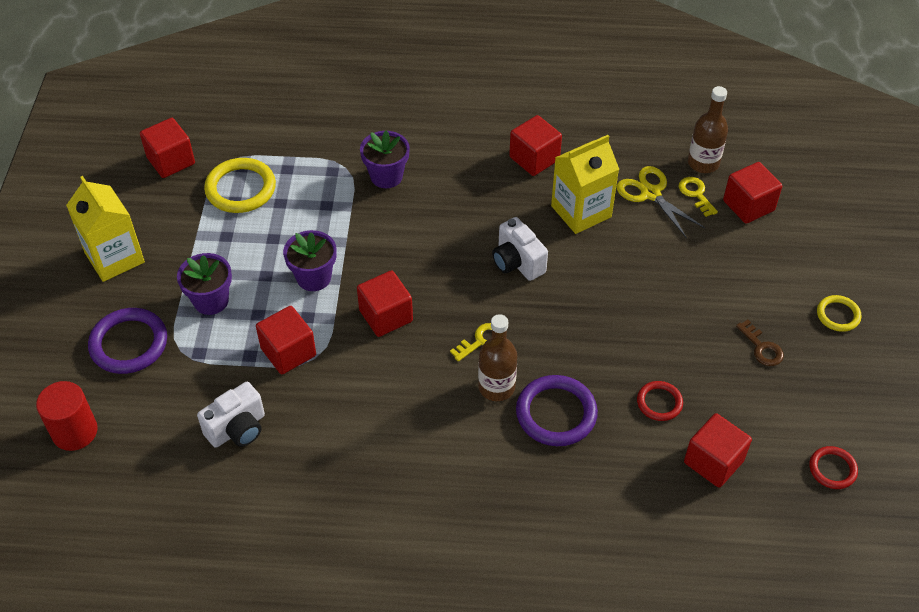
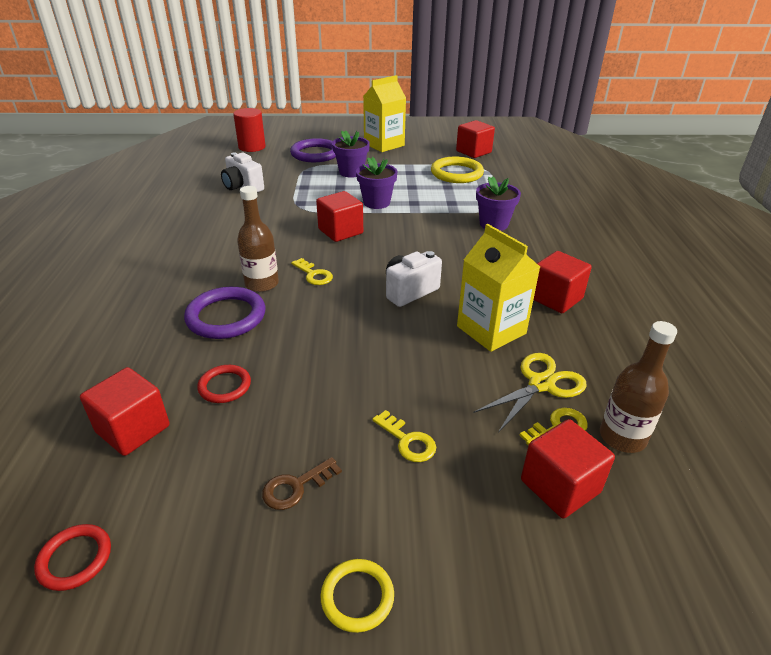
camera: 85 degrees right, 15 degrees down
red cube [256,306,316,374] -> none
none -> yellow key [372,410,436,462]

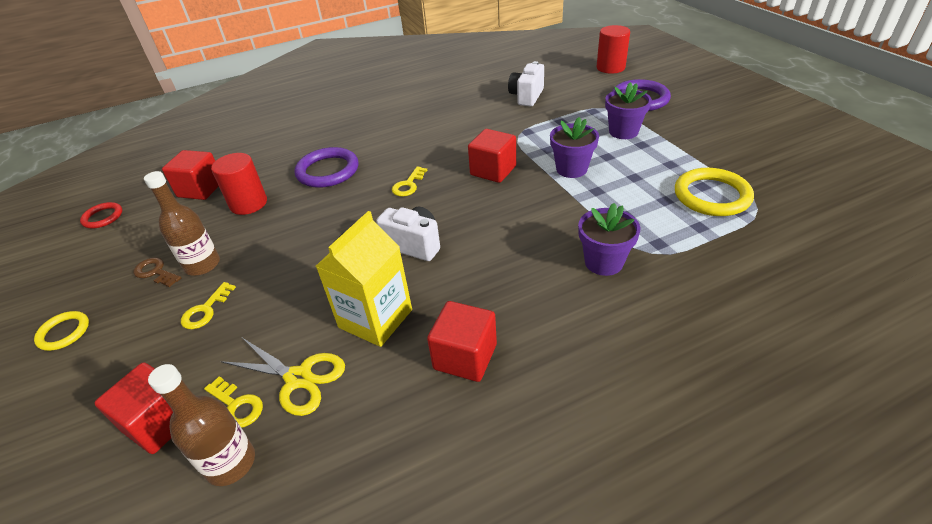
camera: 70 degrees right, 5 degrees up
red ring [197,365,251,403] -> red cylinder [211,153,267,215]
brown bottle [237,186,279,292] -> brown bottle moved to [144,171,220,276]
yellow carton [363,75,406,152] -> none
red cube [456,120,495,158] -> none

